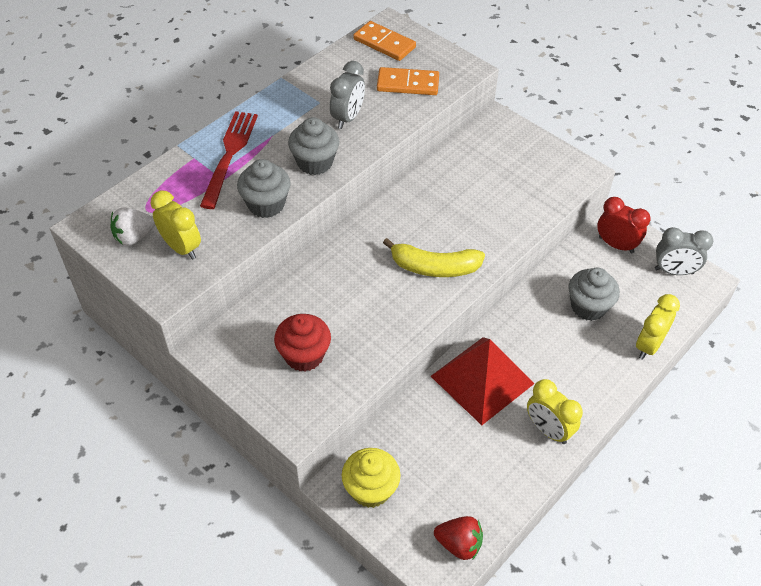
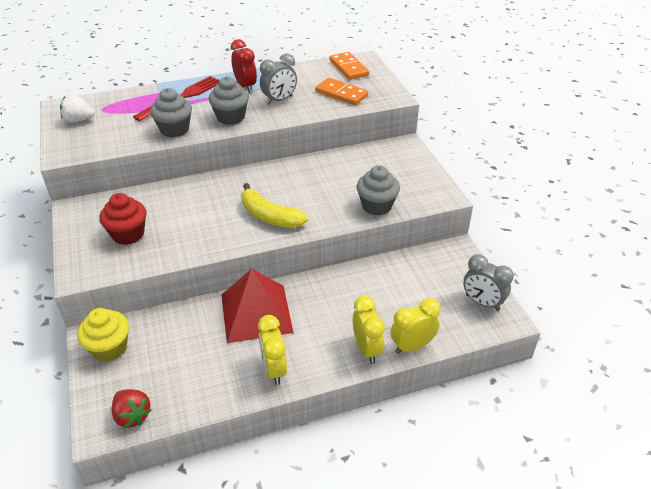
camera: 30 degrees right, 10 degrees down
yellow clock [150,190,201,260] -> yellow clock moved to [353,296,385,364]
grey cupcake [568,268,620,321] -> grey cupcake moved to [357,165,400,216]
red clock [597,197,651,253] -> red clock moved to [231,39,257,93]

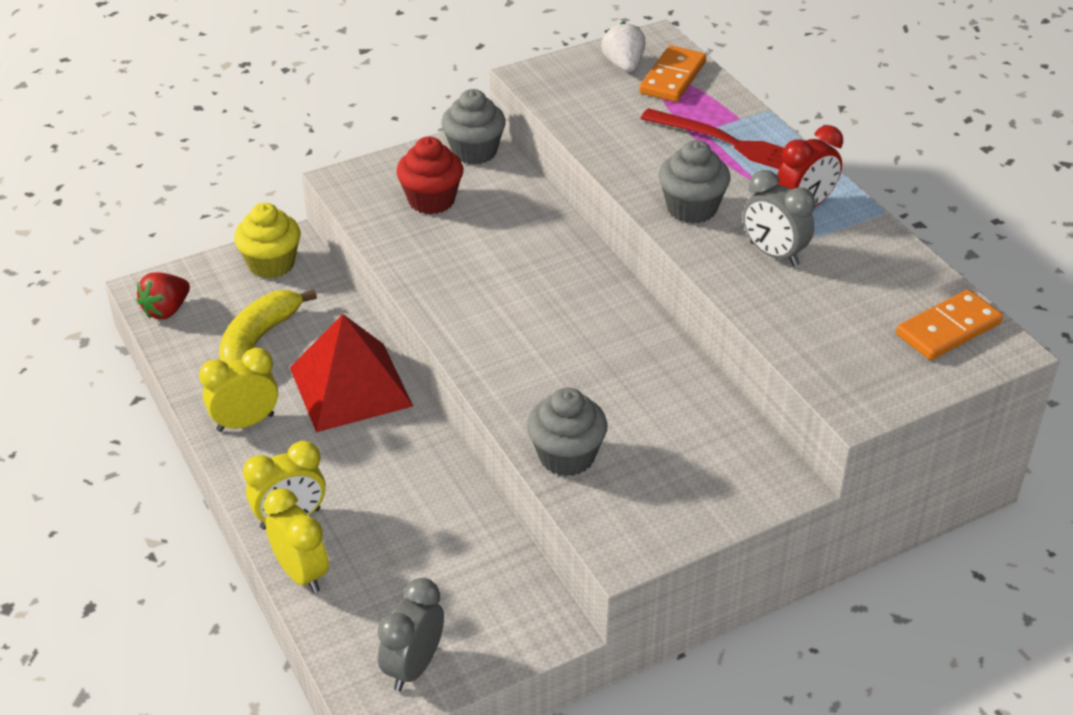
camera: 80 degrees right, 0 degrees up
grey cupcake [150,88,192,137] -> grey cupcake moved to [441,89,506,165]
yellow banana [242,183,308,228] -> yellow banana moved to [219,289,317,363]
orange domino [315,78,368,105] -> orange domino moved to [639,45,706,102]

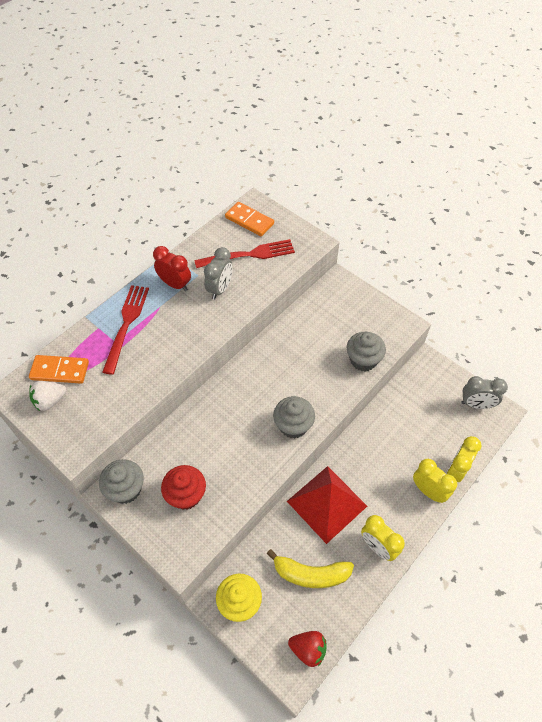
camera: 110 degrees left, 15 degrees up
grey cupcake [658,140,731,224] -> grey cupcake moved to [273,396,315,439]
none -> red fork [194,239,295,268]

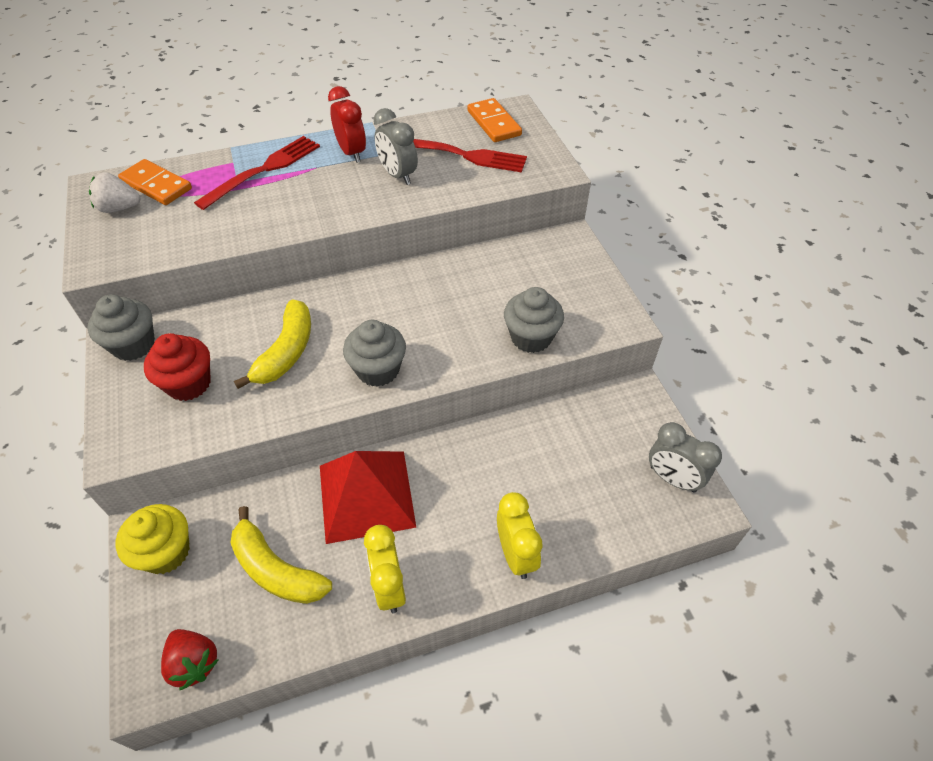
camera: 30 degrees right, 5 degrees down
grey clock [204,247,233,299] -> grey clock turned 90 degrees clockwise [374,108,418,185]
yellow clock [447,436,481,482] -> none
none -> yellow banana [234,299,311,389]

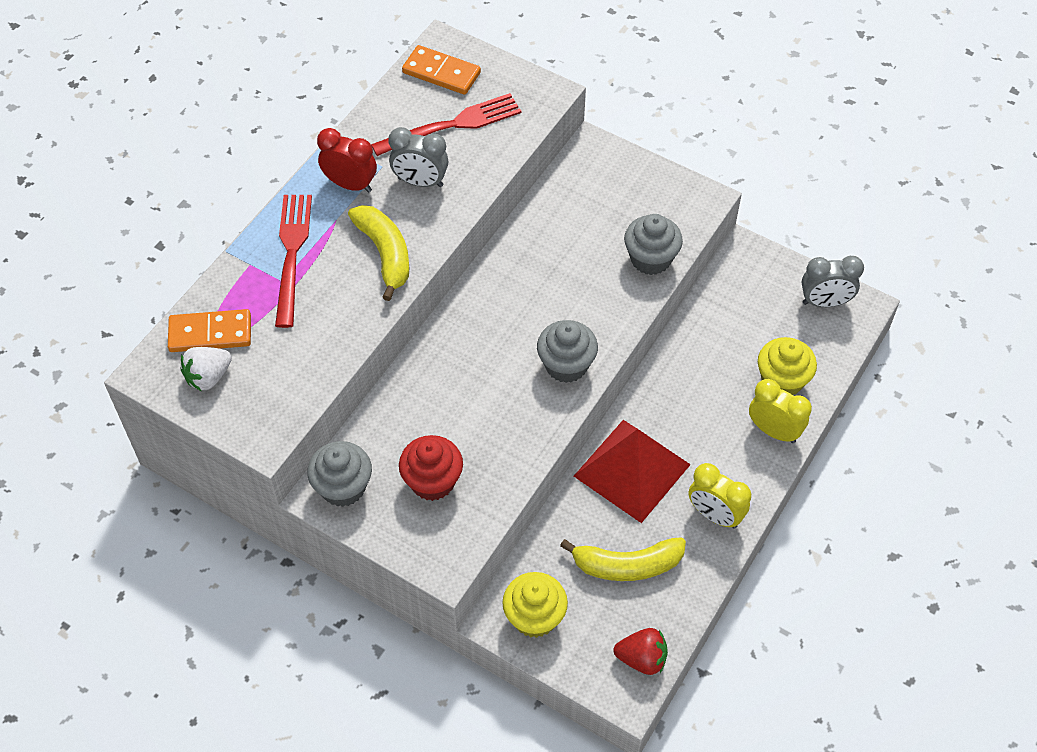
camera: 40 degrees left, 5 degrees up
yellow banana [234,299,311,389] -> yellow banana moved to [348,205,410,301]
none -> yellow cupcake [758,337,817,395]

